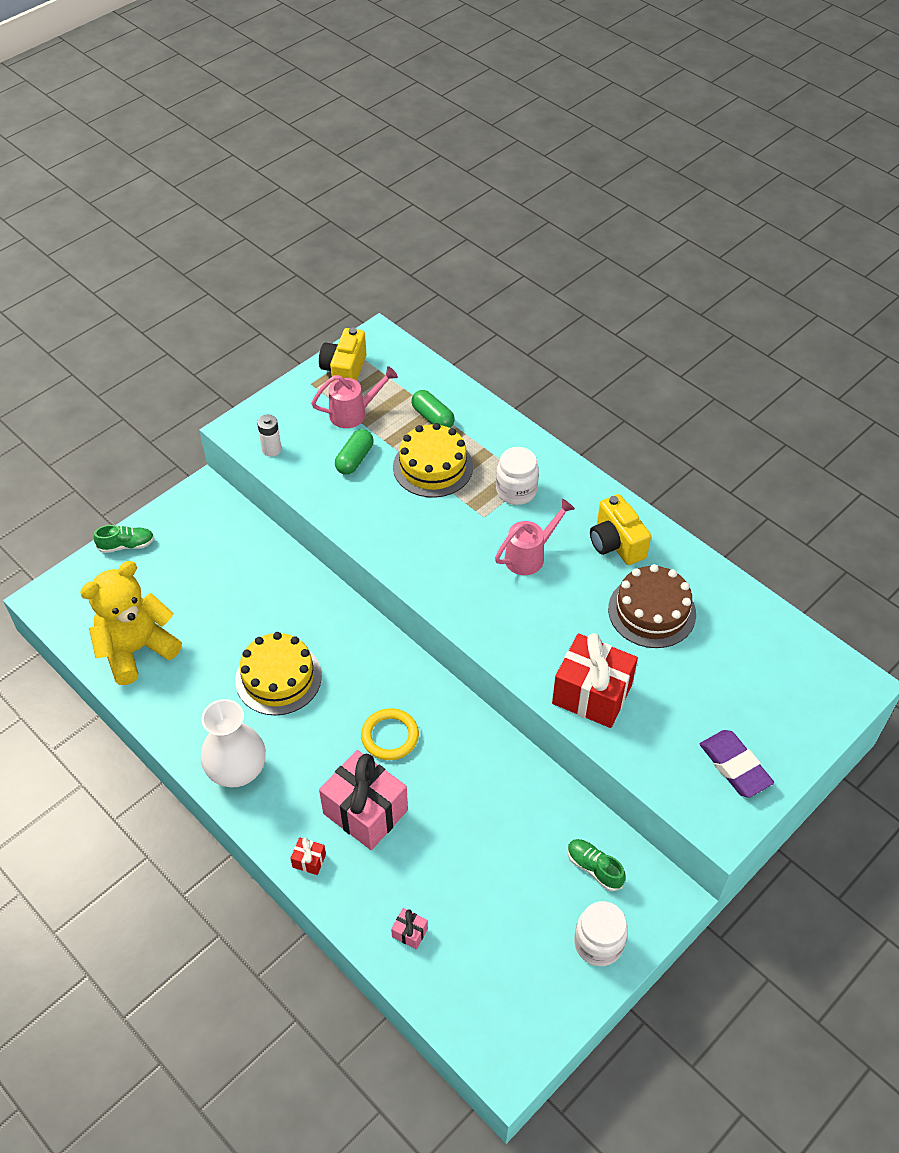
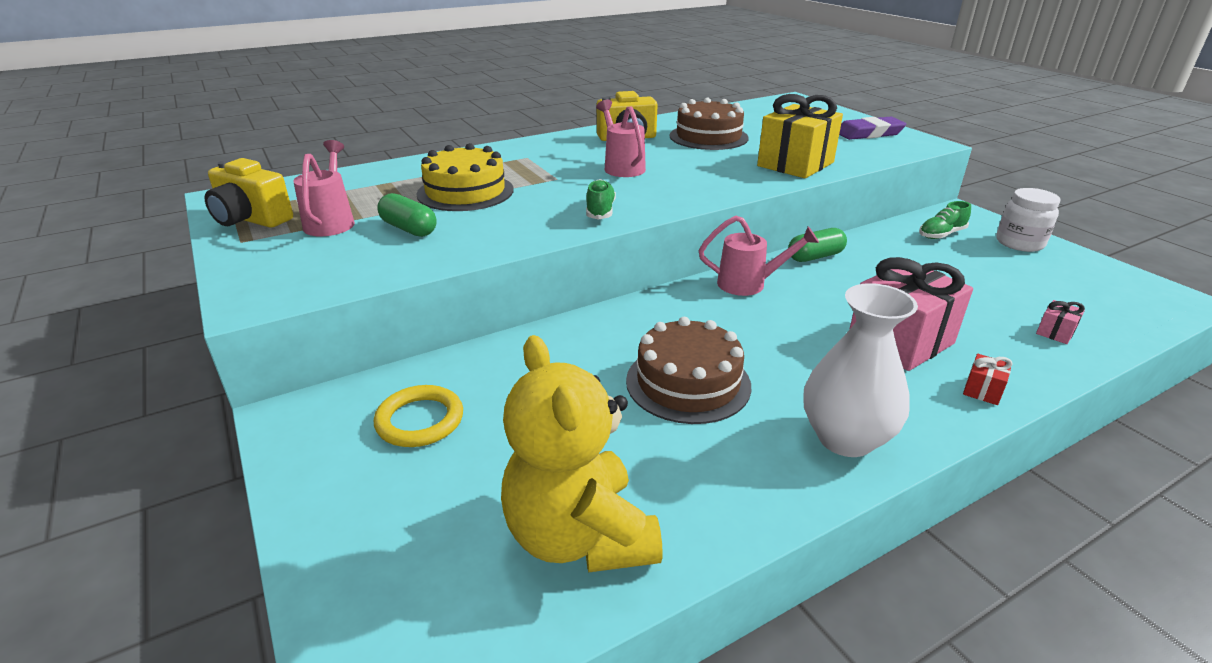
camera: 75 degrees left, 20 degrees down
green shoe [93,525,154,553] -> green shoe moved to [586,179,616,220]
yellow cake [235,632,322,715] -> brown cake [626,317,751,424]
white battery [257,415,282,457] -> none
yellow ring [361,708,419,760] -> yellow ring moved to [374,385,463,447]
green capsule [411,390,455,428] -> green capsule moved to [788,228,847,262]
white jar [496,447,539,505] -> none
red gift [552,633,638,728] -> yellow gift [757,94,843,178]
none -> pink watering can [699,215,819,296]

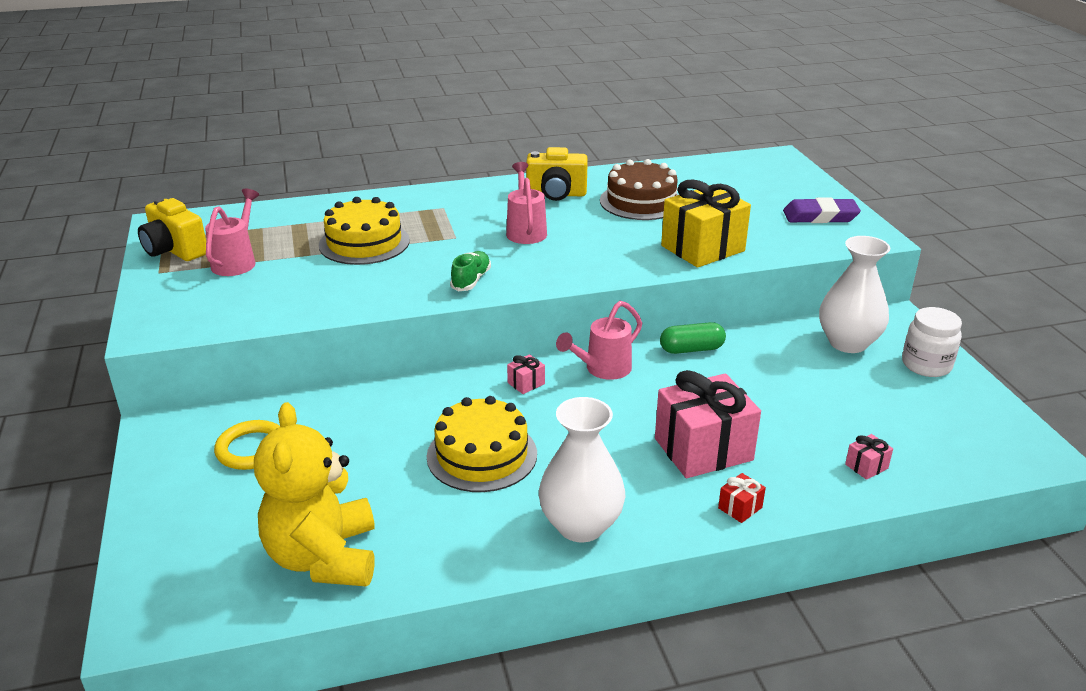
camera: 15 degrees right, 0 degrees up
green capsule [377,193,437,237] -> none
brown cake [626,317,751,424] -> yellow cake [427,396,537,492]
pink watering can [699,215,819,296] -> pink watering can turned 120 degrees clockwise [556,301,642,380]
green shoe [919,201,971,239] -> white vase [819,236,890,353]
none -> pink gift [507,354,545,394]

